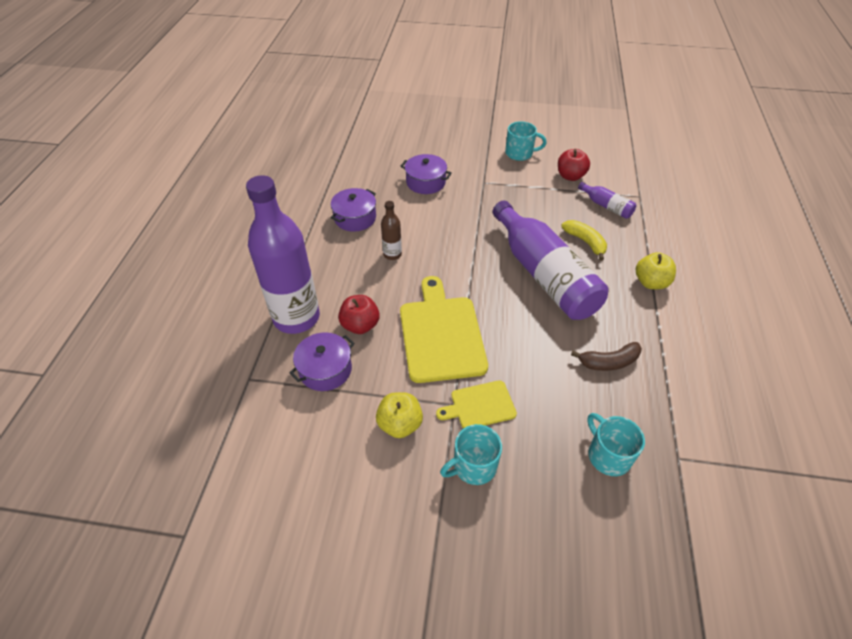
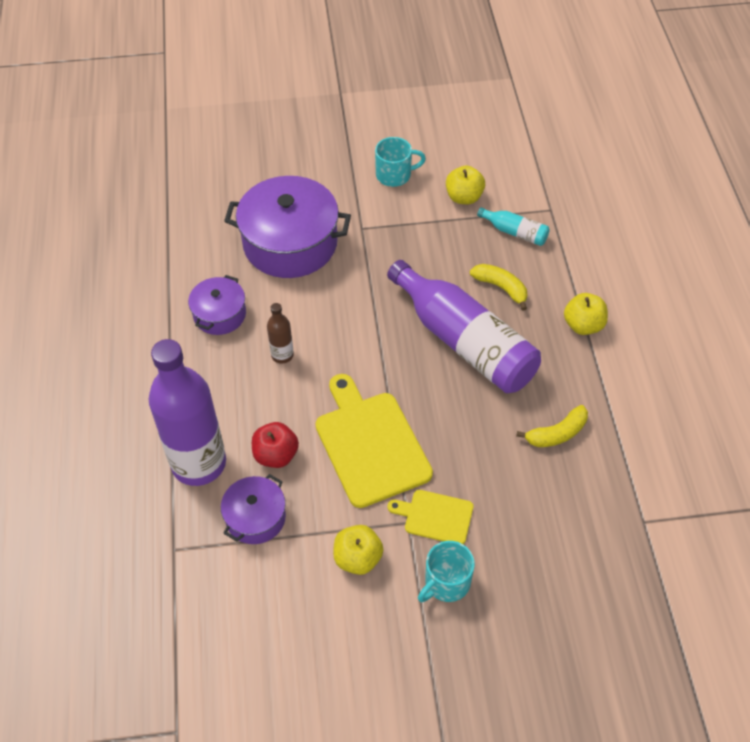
camera: 15 degrees left, 5 degrees up
purple pot [400,154,452,194] -> purple pot [224,176,351,278], size x1.87
yellow cutting board [436,380,517,429] -> yellow cutting board turned 45 degrees clockwise [388,490,473,544]
red apple [558,149,590,181] -> yellow apple [446,165,485,204]
brown banana [571,342,642,371] -> yellow banana [516,405,588,447]
purple bottle [578,182,636,219] -> turquoise bottle [477,207,550,246]
turquoise mug [587,413,645,476] -> none

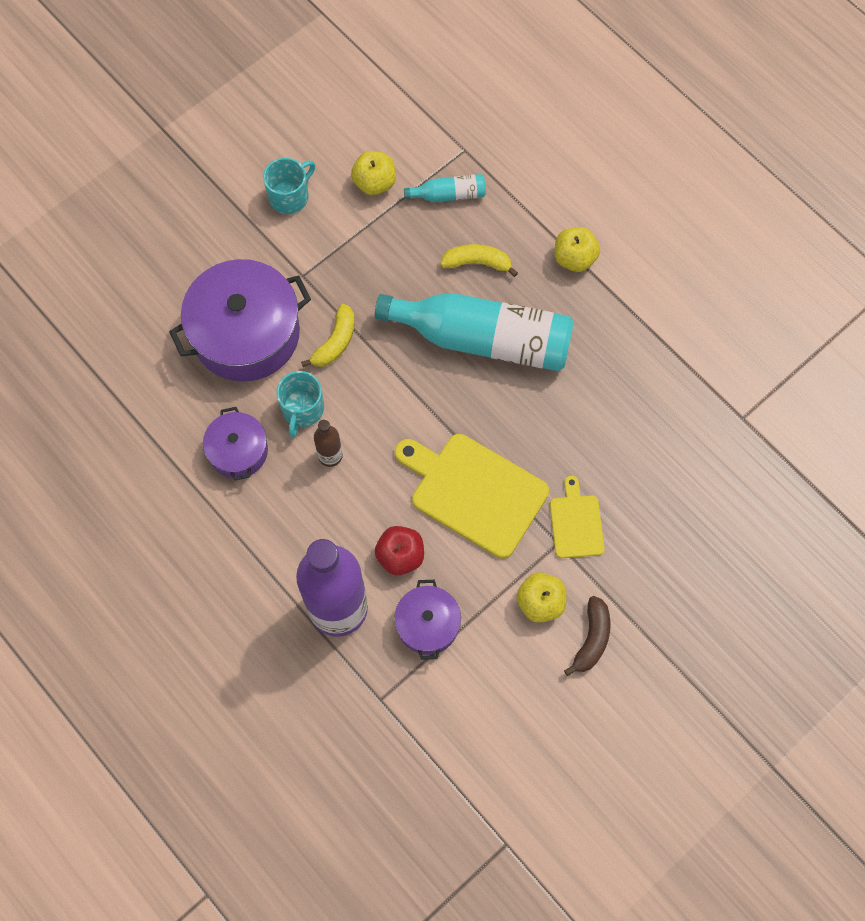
camera: 35 degrees left, 15 degrees up
purple bottle [387,260,541,393] -> turquoise bottle [375,293,574,371]
yellow cutting board [388,490,473,544] -> yellow cutting board turned 105 degrees clockwise [550,476,605,558]
turquoise mug [418,541,475,602] -> turquoise mug moved to [276,371,324,437]
yellow banana [516,405,588,447] -> yellow banana moved to [301,304,355,367]
none -> brown banana [564,596,611,676]

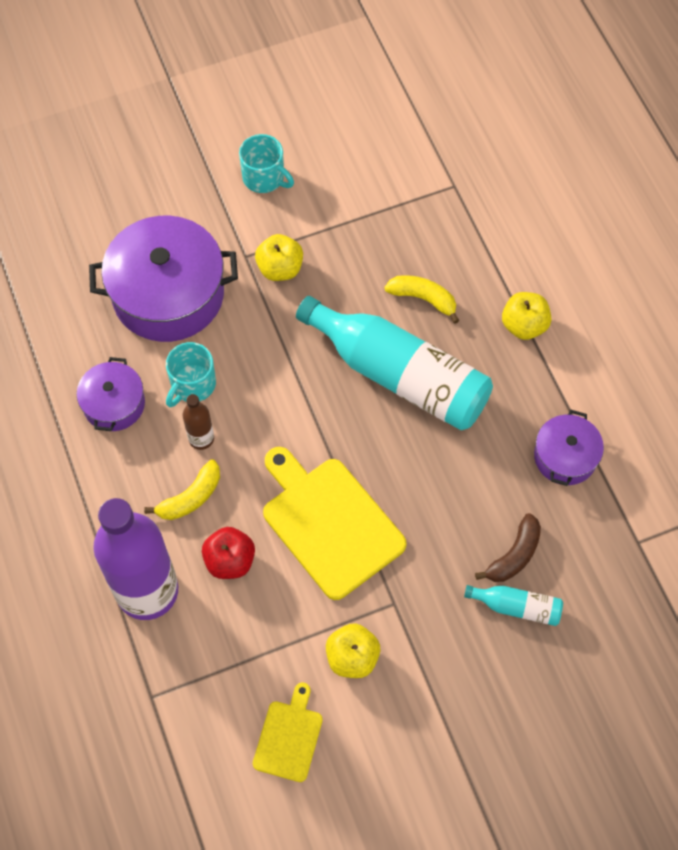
camera: 20 degrees right, 5 degrees down
turquoise mug [263,158,315,214] -> turquoise mug turned 60 degrees clockwise [239,134,294,193]
yellow banana [301,304,355,367] -> yellow banana moved to [144,459,220,520]
yellow apple [351,151,396,195] -> yellow apple moved to [255,234,303,281]
purple pot [394,580,461,660] -> purple pot moved to [534,410,604,486]
turquoise bottle [404,174,486,202] -> turquoise bottle moved to [464,585,563,626]
yellow cutting board [550,476,605,558] -> yellow cutting board moved to [253,683,323,782]
brown banana [564,596,611,676] -> brown banana moved to [475,513,541,582]

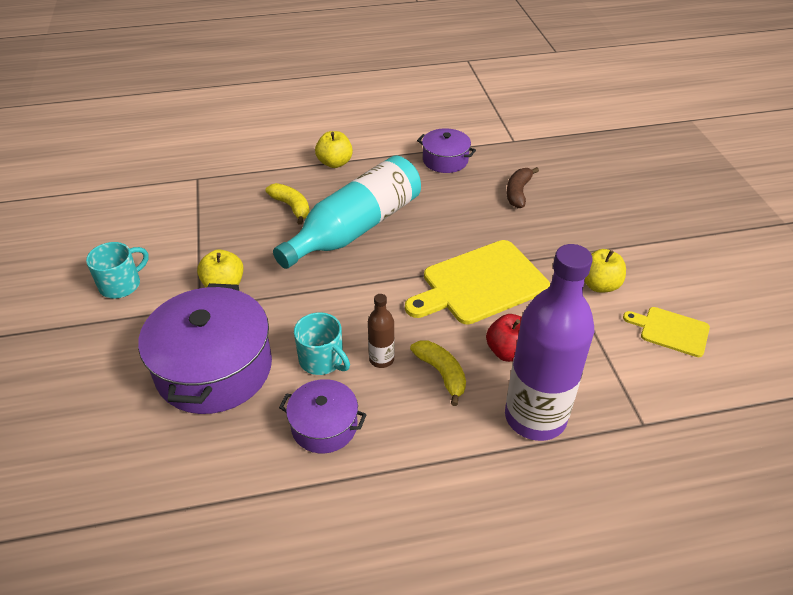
camera: 80 degrees left, 20 degrees down
yellow banana [384,275,459,324] -> yellow banana turned 105 degrees clockwise [266,183,310,225]
turquoise bottle [464,585,563,626] -> none
brown banana [475,513,541,582] -> brown banana turned 120 degrees counterclockwise [507,167,539,208]

